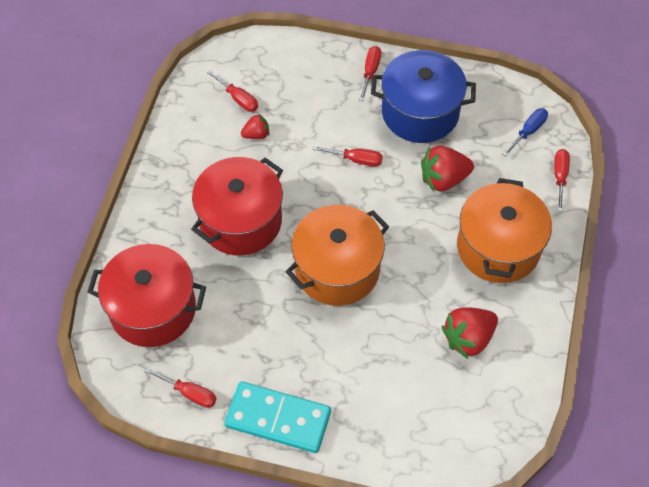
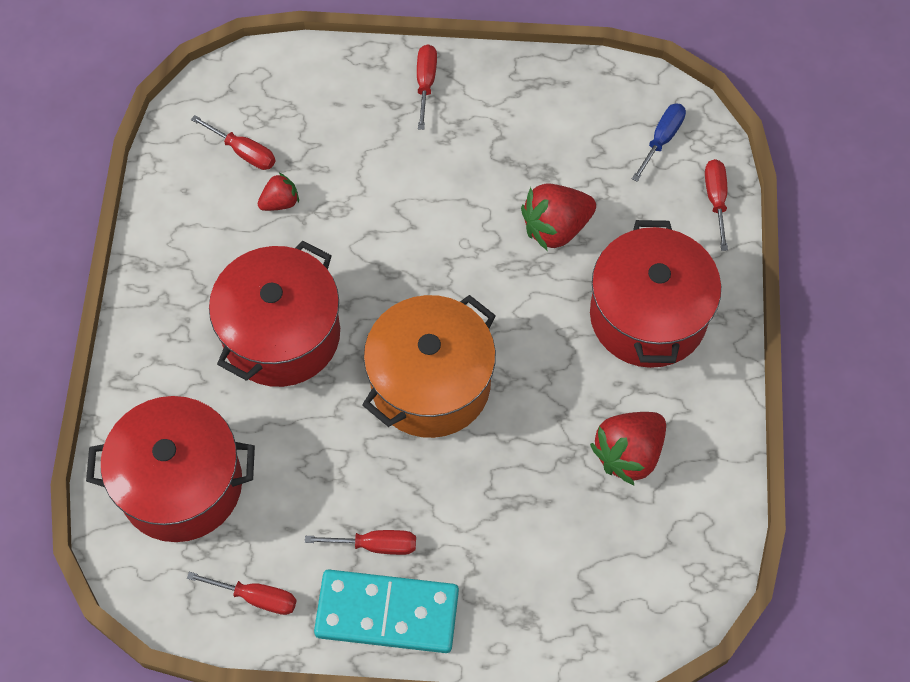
camera: 10 degrees left, 5 degrees up
red screwdriver [312,146,383,167] -> red screwdriver moved to [305,530,416,555]
blue pot [371,50,476,143] -> none
orange pot [457,178,552,283] -> red pot [590,220,721,368]

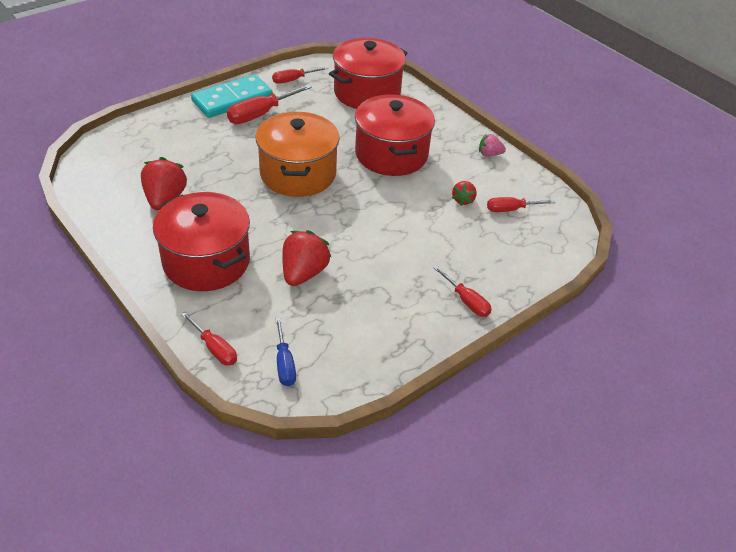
camera: 135 degrees right, 20 degrees down
red screwdriver [305,530,416,555] -> red screwdriver [227,84,312,124], size x1.57
none -> pink strawberry [479,134,506,157]

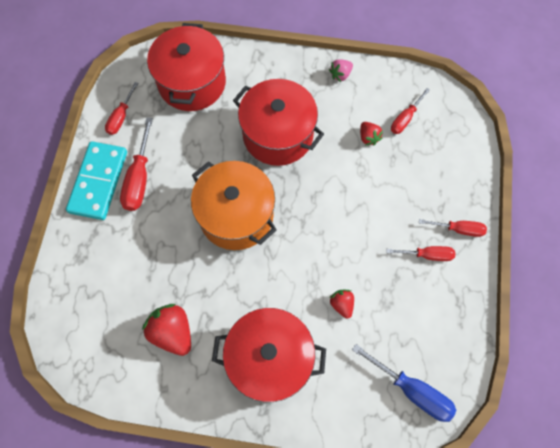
camera: 40 degrees left, 25 degrees up
red screwdriver [181,312,237,365] -> red screwdriver moved to [386,246,455,261]
blue screwdriver [275,317,296,386] -> blue screwdriver [352,344,456,422], size x1.57
red strawberry [283,230,331,286] -> red strawberry [329,290,354,319], size x0.56

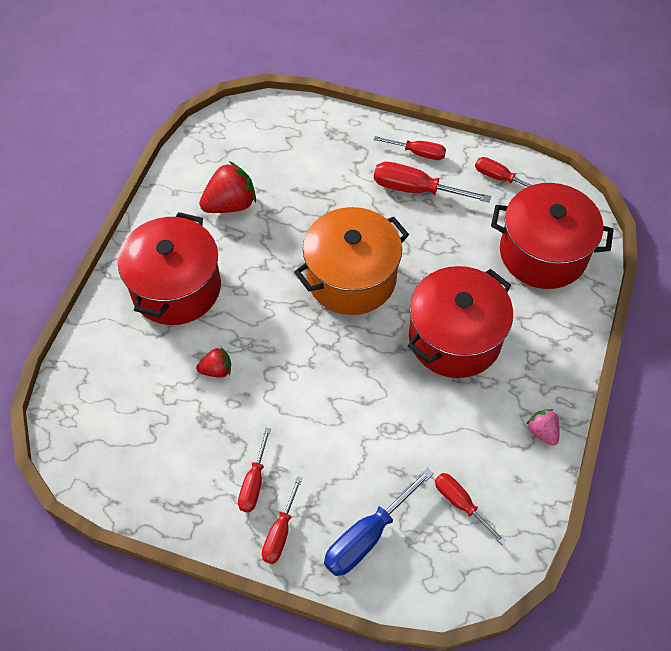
camera: 100 degrees right, 10 degrees down
turquoise domino [66,141,127,220] -> red screwdriver [374,136,446,160]
blue screwdriver [352,344,456,422] -> blue screwdriver moved to [324,468,434,576]
red strawberry [360,122,383,145] -> none

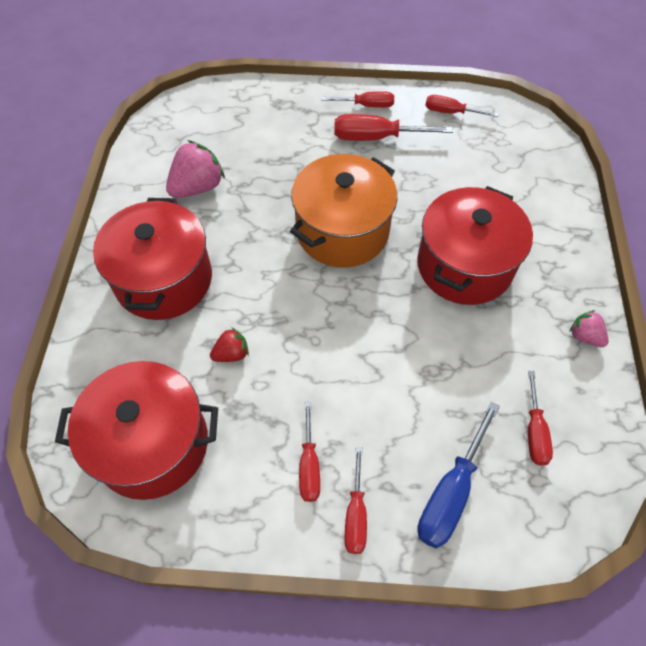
camera: 15 degrees left, 0 degrees up
red strawberry [199,161,256,213] -> pink strawberry [166,140,225,198]
red screwdriver [435,473,506,544] -> red screwdriver turned 120 degrees counterclockwise [528,371,553,466]
red pot [491,183,614,289] -> red pot moved to [55,361,218,500]

